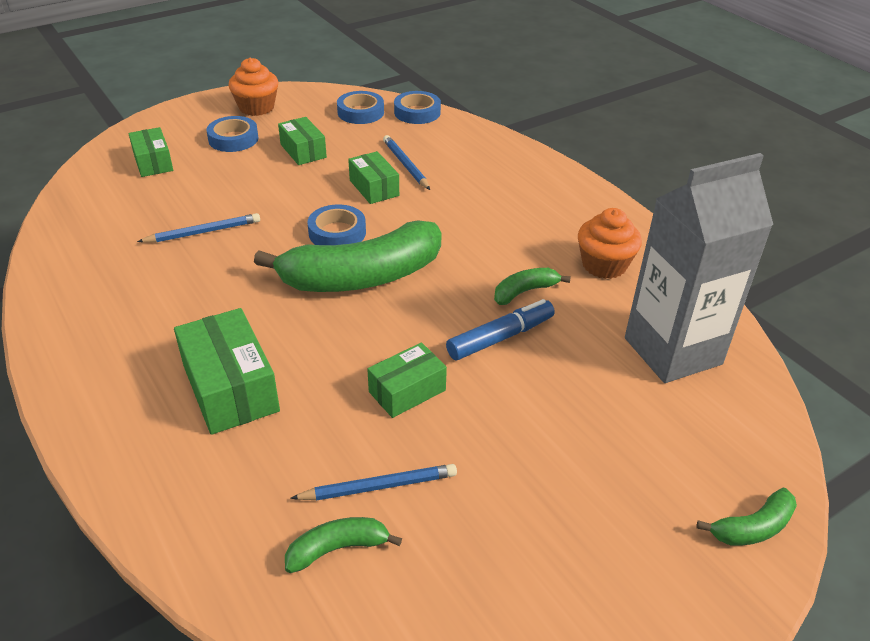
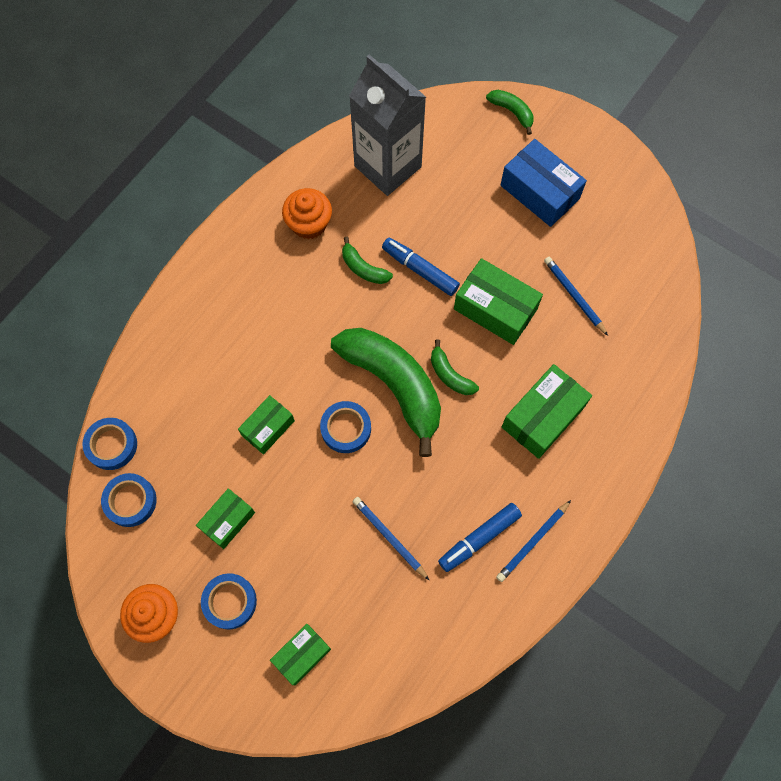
camera: 110 degrees left, 30 degrees up
green banana [285,517,402,573] -> green banana moved to [431,339,479,395]
green box [367,342,447,418] -> green box [454,258,543,345], size x1.60
blue pencil [383,135,430,190] -> blue pencil moved to [496,500,571,582]
none -> blue marker [438,503,522,572]
none -> blue box [501,139,587,227]

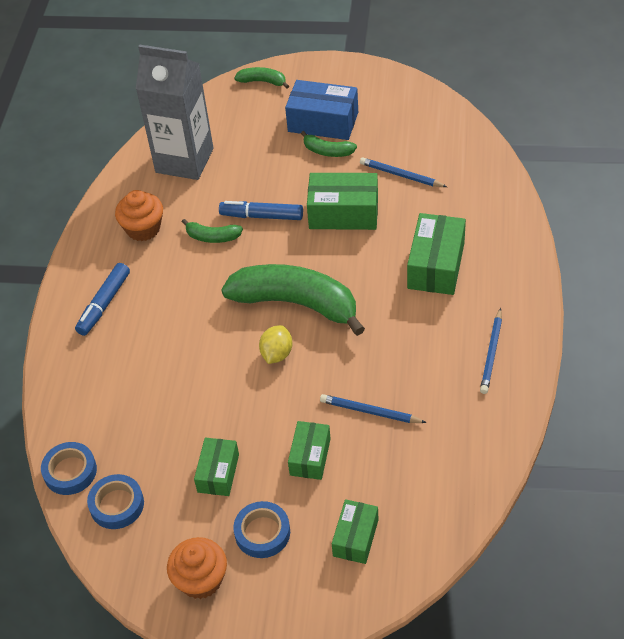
camera: 25 degrees left, 20 degrees down
green box [238,395,295,454] -> green box moved to [288,421,331,480]
blue tape [320,401,371,453] -> yellow lemon [259,325,292,364]
green banana [431,339,479,395] -> green banana moved to [301,131,357,157]
blue marker [438,503,522,572] -> blue marker moved to [75,263,130,336]

